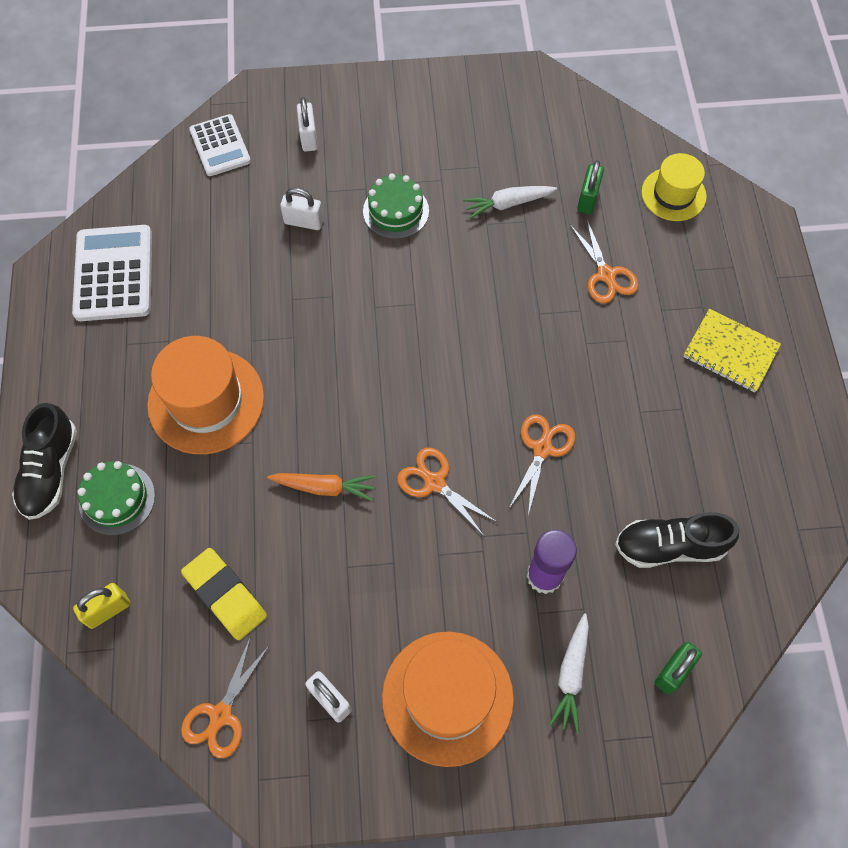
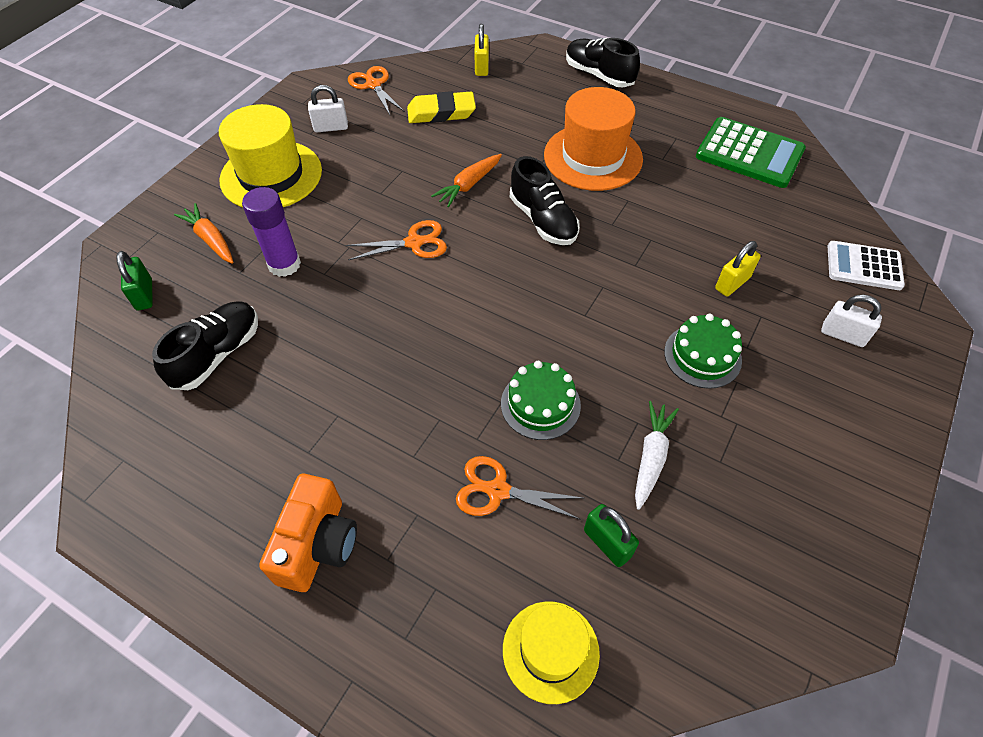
camera: 125 degrees right, 10 degrees down
white calculator [72,225,152,321] -> green calculator [696,117,806,188]
green cake [77,461,155,535] -> green cake moved to [501,361,581,440]
white padlock [280,188,324,230] -> yellow padlock [715,241,761,297]
orange hat [382,632,514,767] -> yellow hat [219,104,322,207]
orange scissors [509,414,575,515] -> none
white carrot [549,613,589,733] -> orange carrot [174,203,234,264]
yellow notebook [683,309,781,393] -> orange camera [259,474,357,592]
none -> black shoe [510,156,580,245]

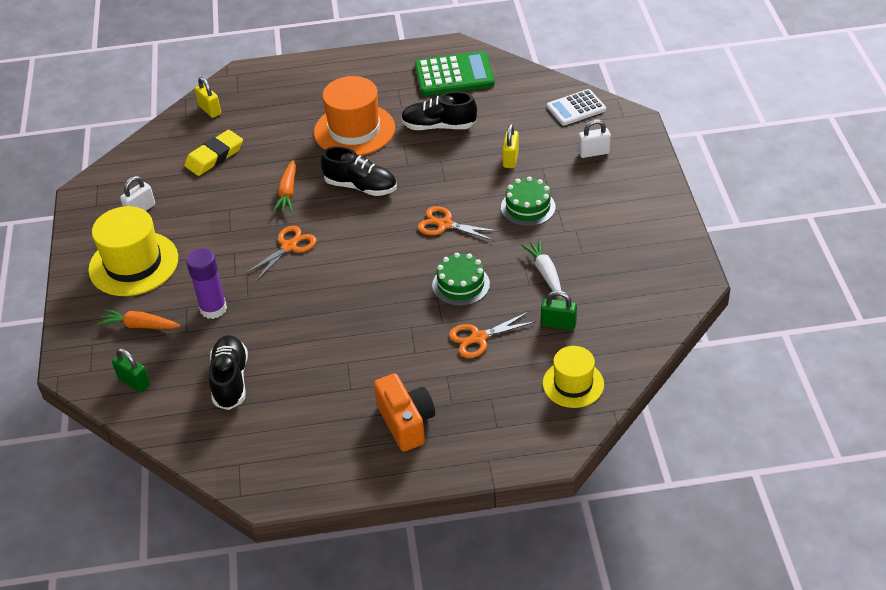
camera: 35 degrees left, 10 degrees down
orange scissors [348,66,405,115] -> orange scissors moved to [418,206,499,241]
black shoe [566,38,640,87] -> black shoe moved to [401,91,477,130]

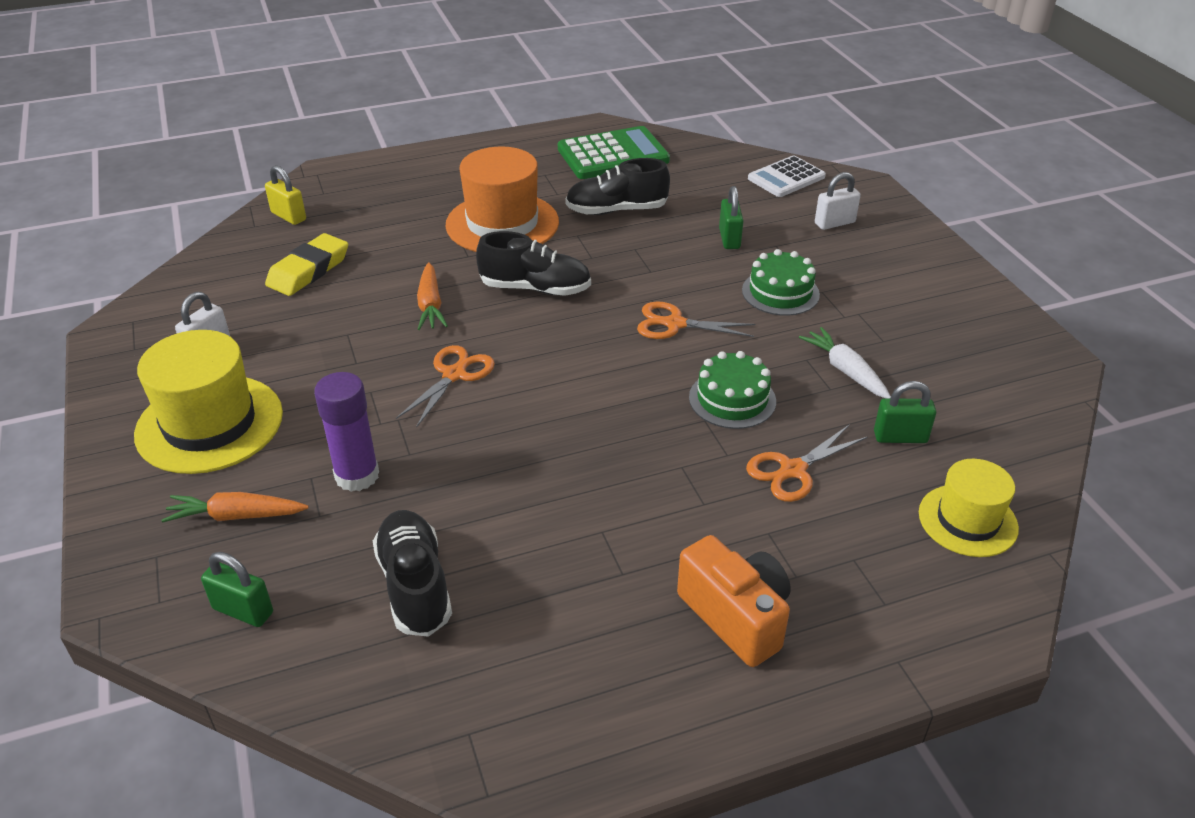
camera: 15 degrees left, 5 degrees down
yellow padlock [502,124,519,168] -> green padlock [719,186,744,249]

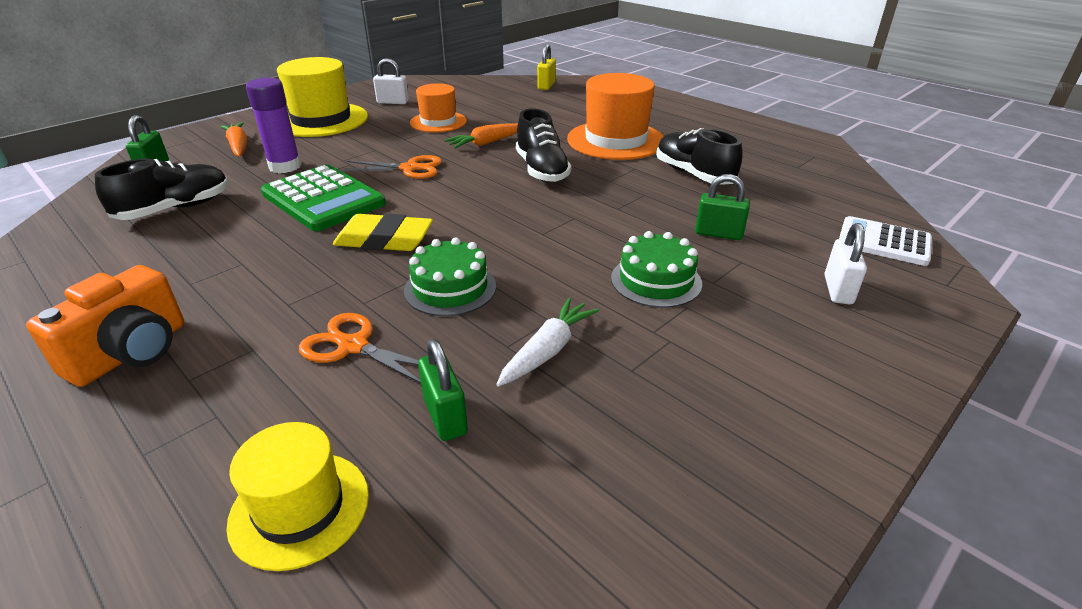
camera: 65 degrees right, 5 degrees down
yellow eraser [265,233,348,296] -> yellow eraser moved to [333,214,433,251]
green calculator [558,126,670,179] -> green calculator moved to [261,164,386,231]
orange scissors [637,301,755,339] -> none
green padlock [719,186,744,249] -> green padlock turned 45 degrees clockwise [695,174,750,240]
white padlock [815,172,861,230] -> white padlock turned 60 degrees clockwise [824,223,867,304]
none -> orange hat [410,83,467,132]

